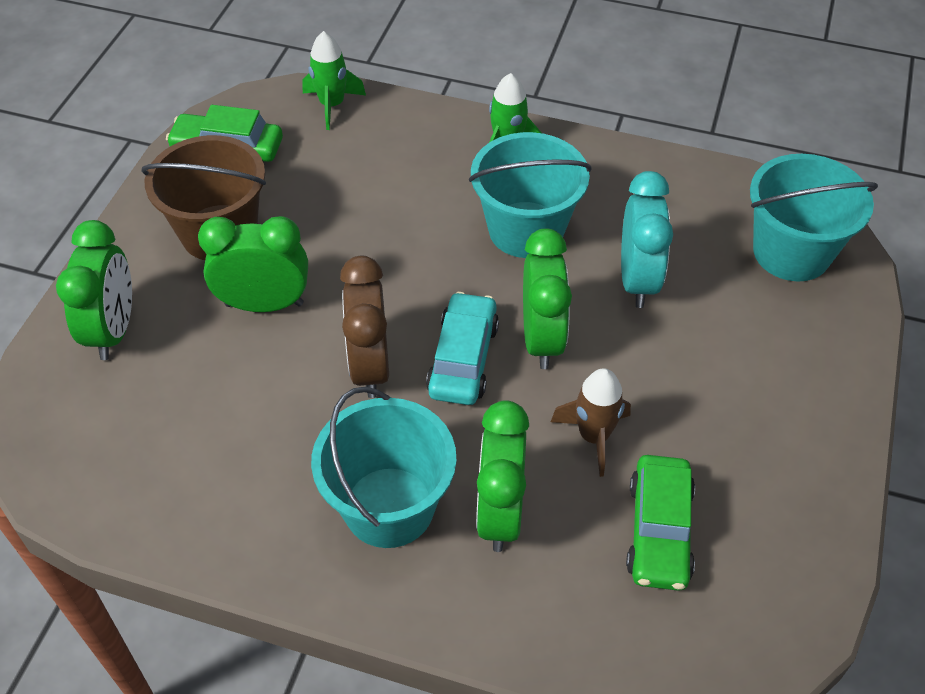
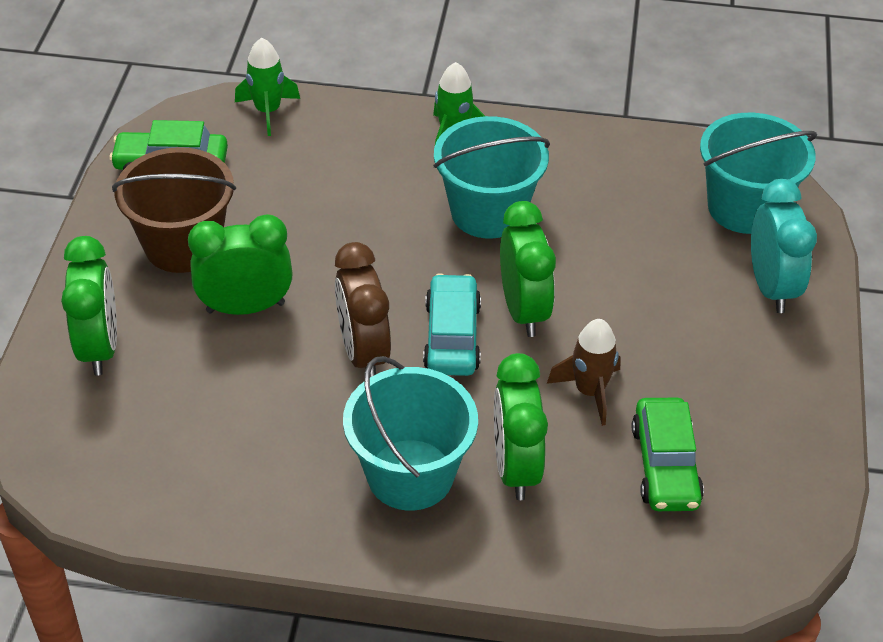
camera: 10 degrees left, 5 degrees down
turquoise clock [621,171,673,308] -> turquoise clock moved to [751,179,817,313]

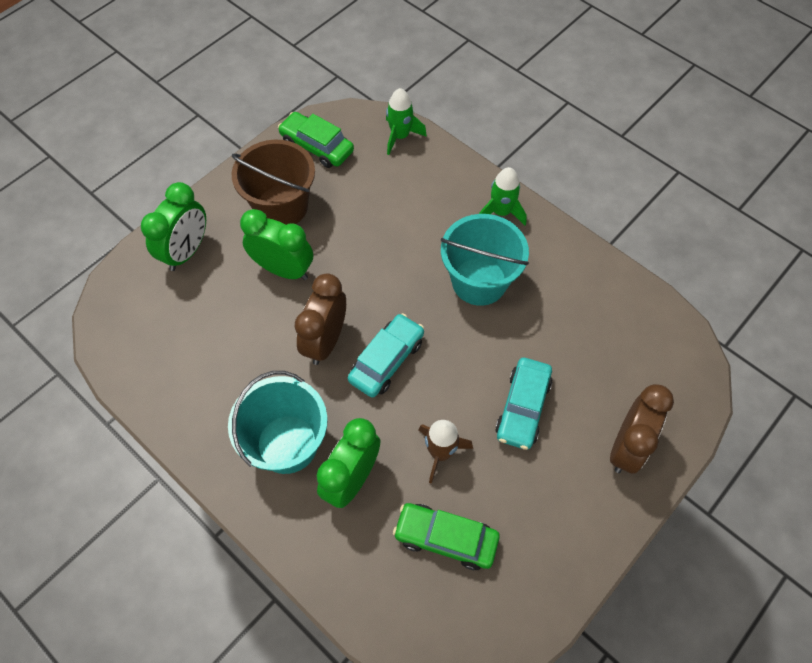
camera: 35 degrees right, 15 degrees up
green clock [500,201,556,337] -> none
green car [632,398,704,511] -> green car turned 75 degrees clockwise [393,503,500,570]
turquoise bucket [700,113,817,234] -> none
turquoise clock [751,179,817,313] -> brown clock [610,384,674,474]
none -> turquoise car [495,358,553,450]

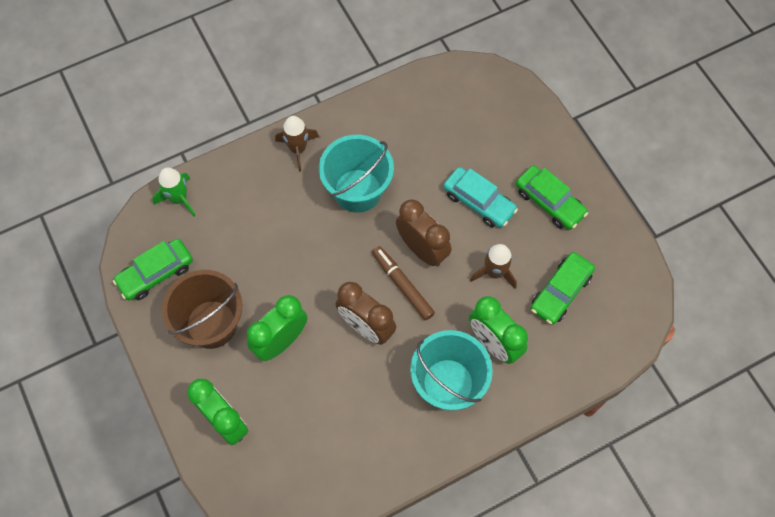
camera: 70 degrees left, 5 degrees up
turquoise car [348,313,424,398] -> brown marker [372,246,435,320]
green rocket [479,167,527,225] -> brown rocket [275,116,319,171]
brown clock [610,384,674,474] -> brown clock moved to [396,199,451,266]
none -> green car [516,166,588,230]

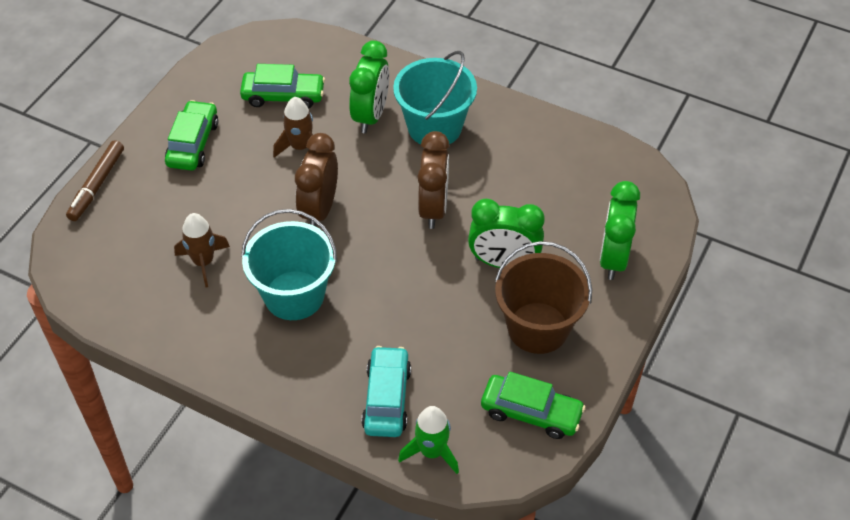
camera: 125 degrees left, 15 degrees down
brown rocket [275,116,319,171] -> brown rocket moved to [174,213,230,287]
brown marker [372,246,435,320] -> brown marker moved to [66,140,124,221]
turquoise car [443,167,518,228] -> turquoise car moved to [361,346,411,437]

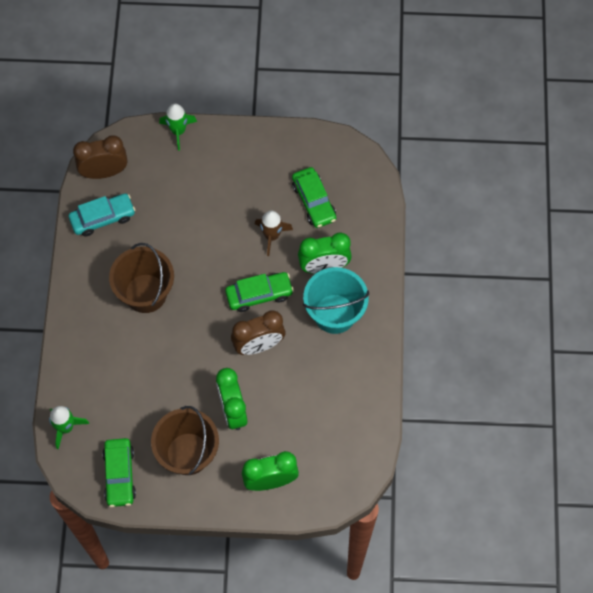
camera: 65 degrees right, 15 degrees up
brown marker [66,140,124,221] -> green rocket [159,103,197,150]
green car [165,100,218,171] -> green car moved to [225,272,294,312]
brown rocket [174,213,230,287] -> none
turquoise bucket [241,209,337,320] -> brown bucket [109,243,174,313]
brown clock [295,133,338,227] -> brown clock moved to [73,135,127,179]
turquoise car [361,346,411,437] -> turquoise car moved to [69,194,135,236]

